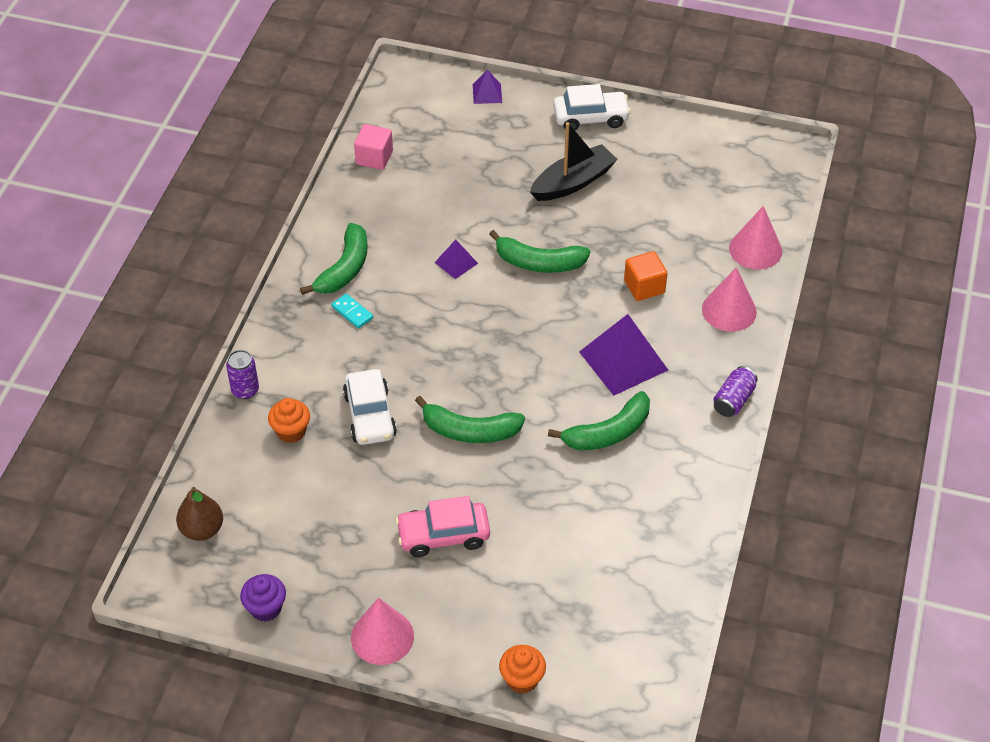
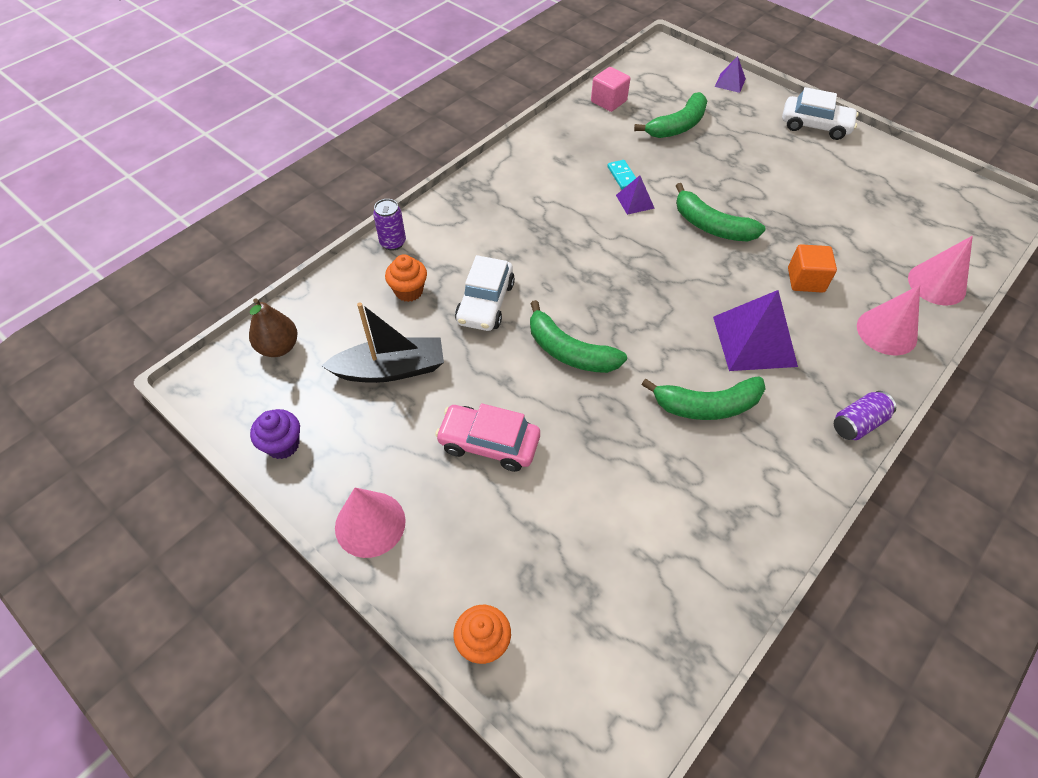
camera: 25 degrees right, 5 degrees up
green banana [300,223,368,295] -> green banana moved to [634,92,707,138]
turquoise domino [331,293,373,328] -> turquoise domino moved to [607,160,636,190]
black boat [530,122,618,201] -> black boat moved to [321,302,444,383]

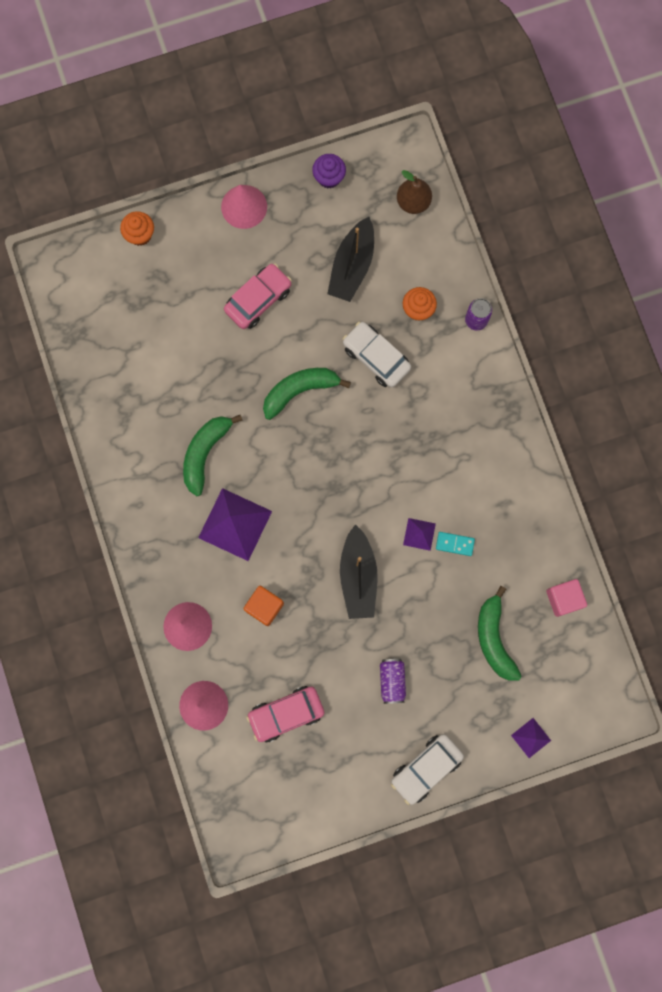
camera: 120 degrees right, 25 degrees up
green banana [676,183,766,242] -> black boat [340,524,377,619]
purple can [834,391,896,440] -> purple can moved to [380,659,406,704]
none -> pink car [246,686,324,742]

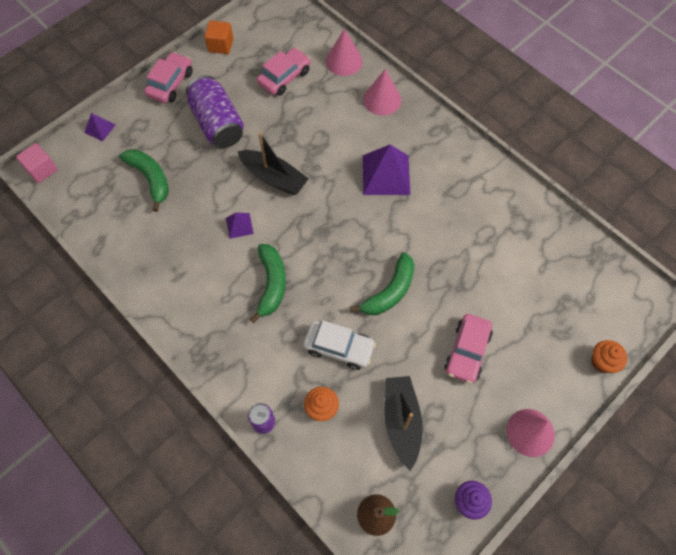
camera: 155 degrees right, 15 degrees down
green banana [183,415,243,496] -> green banana moved to [250,244,286,323]
orange cube [243,586,284,626] -> orange cube moved to [204,20,233,54]
black boat [340,524,377,619] -> black boat turned 150 degrees clockwise [238,132,309,195]
purple can [380,659,406,704] -> purple can [186,75,244,148], size x1.97
white car [391,734,464,805] -> pink car [144,52,192,103]
turquoise domino [436,532,475,556] -> none
pink cube [546,579,587,617] -> pink cube moved to [16,143,58,183]

